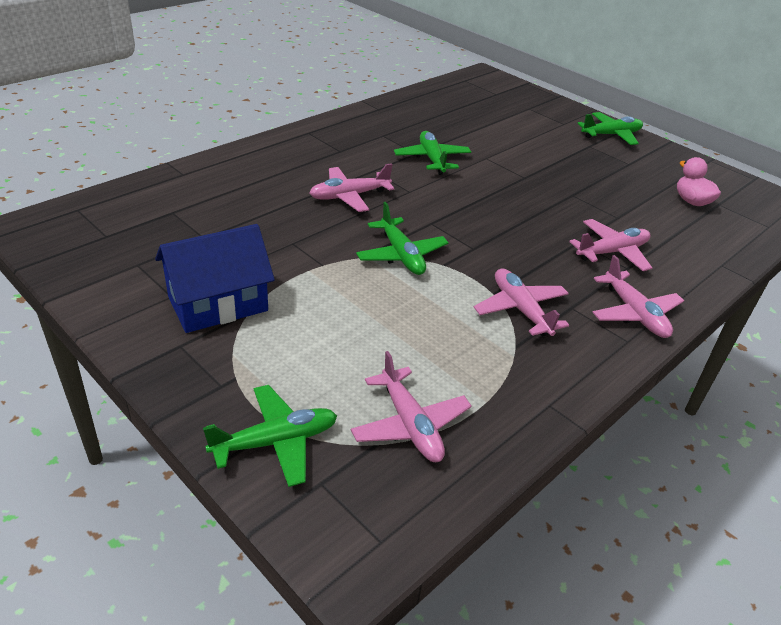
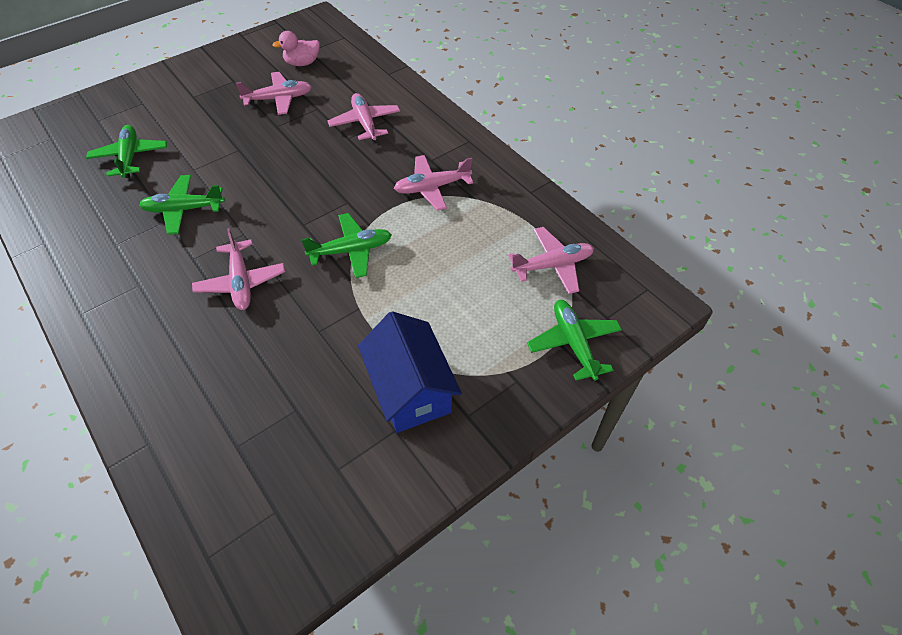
camera: 80 degrees left, 15 degrees up
green plane [577,112,643,145] -> green plane moved to [86,125,167,178]
pink plane [592,255,684,338] -> pink plane moved to [236,72,312,115]

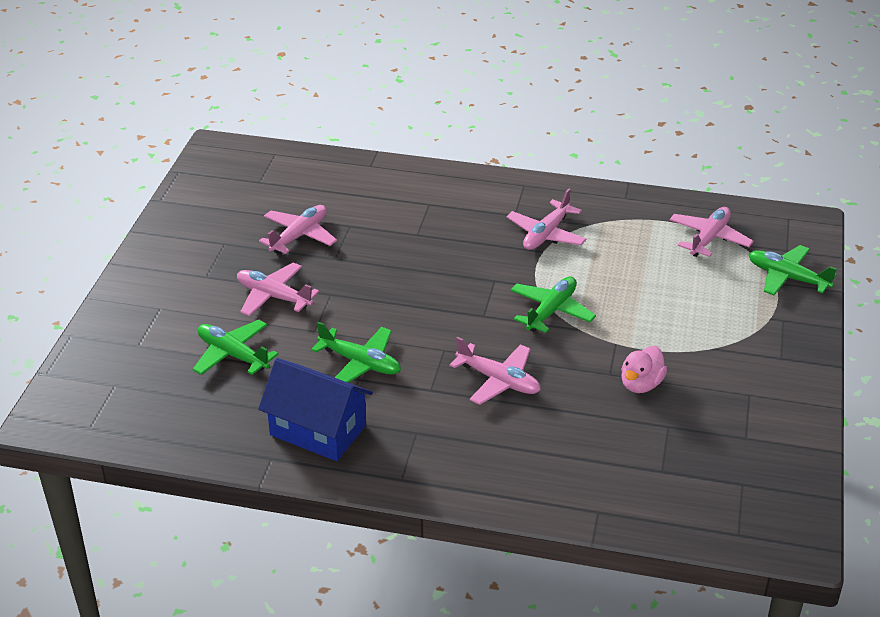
camera: 40 degrees left, 15 degrees down
green plane [139,175,225,235] -> green plane turned 105 degrees counterclockwise [311,322,401,383]
pink duck [272,31,320,66] -> pink duck moved to [621,346,667,393]
pink plane [328,93,400,141] -> pink plane moved to [237,263,319,316]
blue house [358,311,462,433] -> blue house moved to [258,358,373,461]

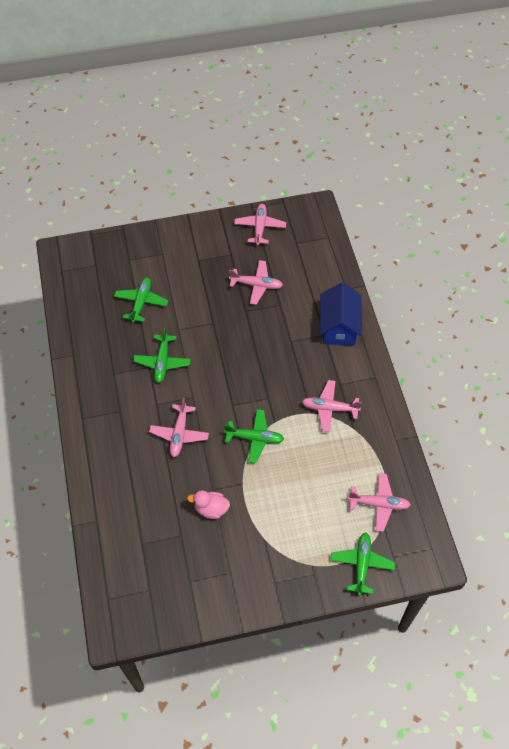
camera: 65 degrees right, 20 degrees up
pink plane [237,263,319,316] -> pink plane moved to [234,204,286,245]
blue house [258,358,373,461] -> blue house moved to [320,282,362,345]

